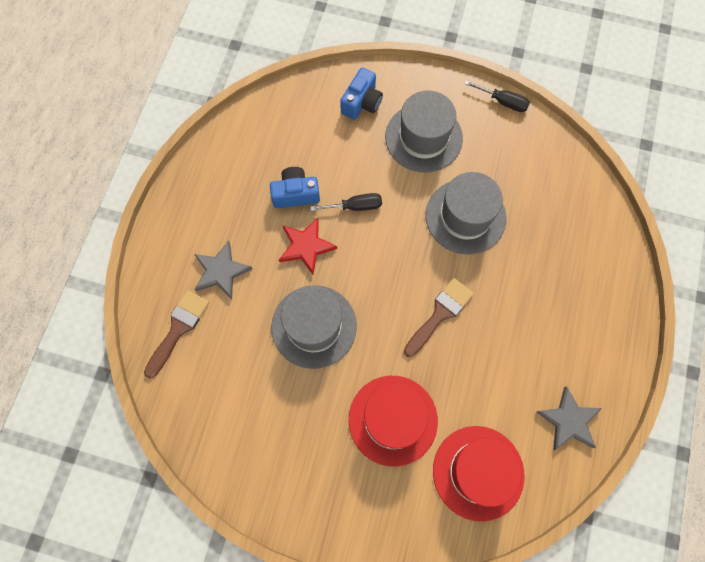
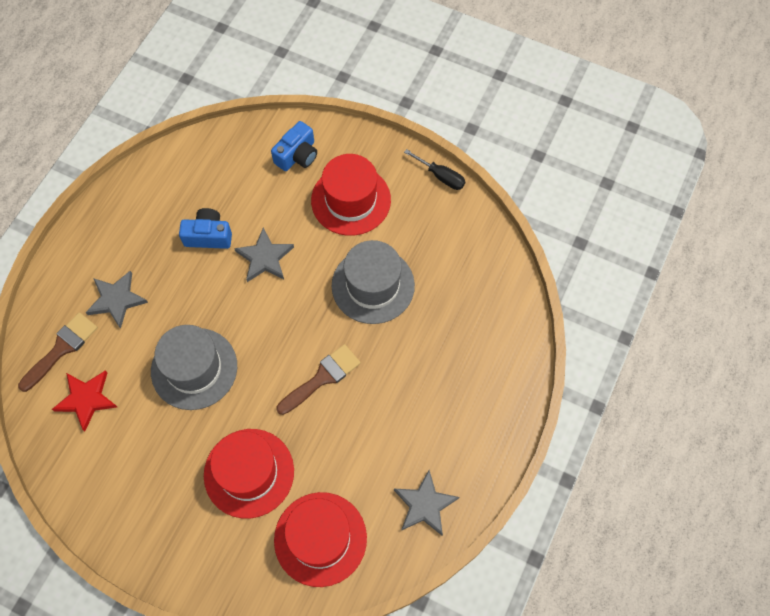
camera: 10 degrees right, 5 degrees down
red star [279,218,337,274] -> red star moved to [52,370,117,431]
black screwdriver [310,193,382,211] -> grey star [234,228,294,282]
grey hat [385,91,463,172] -> red hat [311,154,391,236]

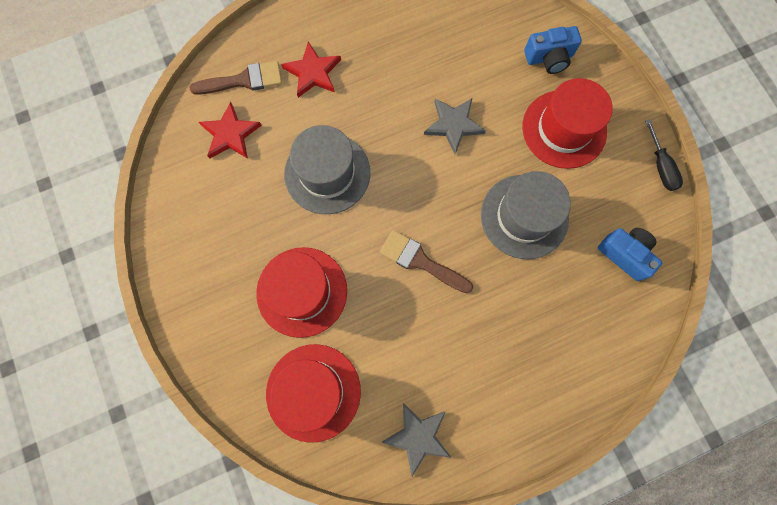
camera: 40 degrees right, 10 degrees up
grey star [85,271,148,329] -> red star [281,41,341,98]
blue camera [179,208,232,249] -> blue camera moved to [598,228,662,281]
brown brush [276,344,361,415] -> brown brush turned 150 degrees counterclockwise [380,230,473,293]

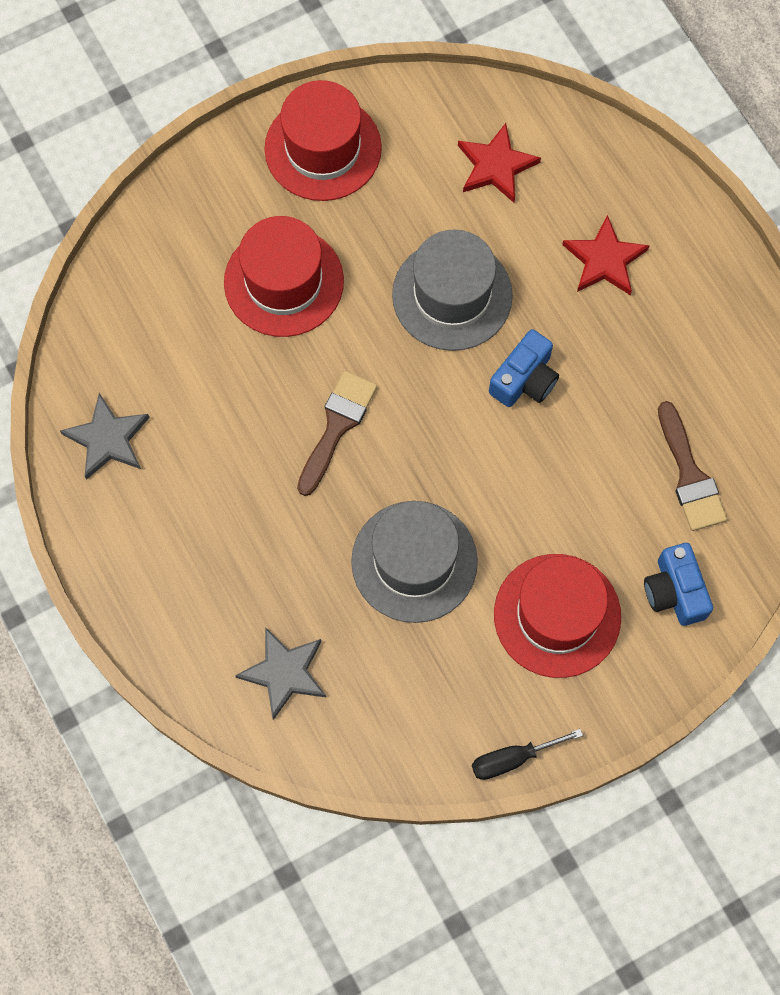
camera: 85 degrees right, 5 degrees down
brown brush [189,61,282,95] -> brown brush moved to [658,401,727,531]
red hat [266,344,361,443] -> red hat moved to [264,80,382,201]
grey star [424,98,486,154] -> grey star moved to [235,627,326,720]
blue camera [598,228,662,281] -> blue camera moved to [489,329,559,407]

